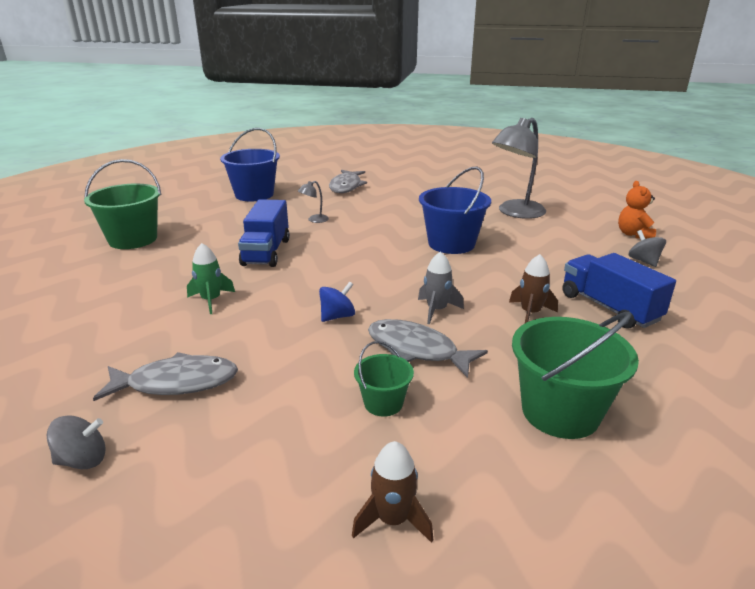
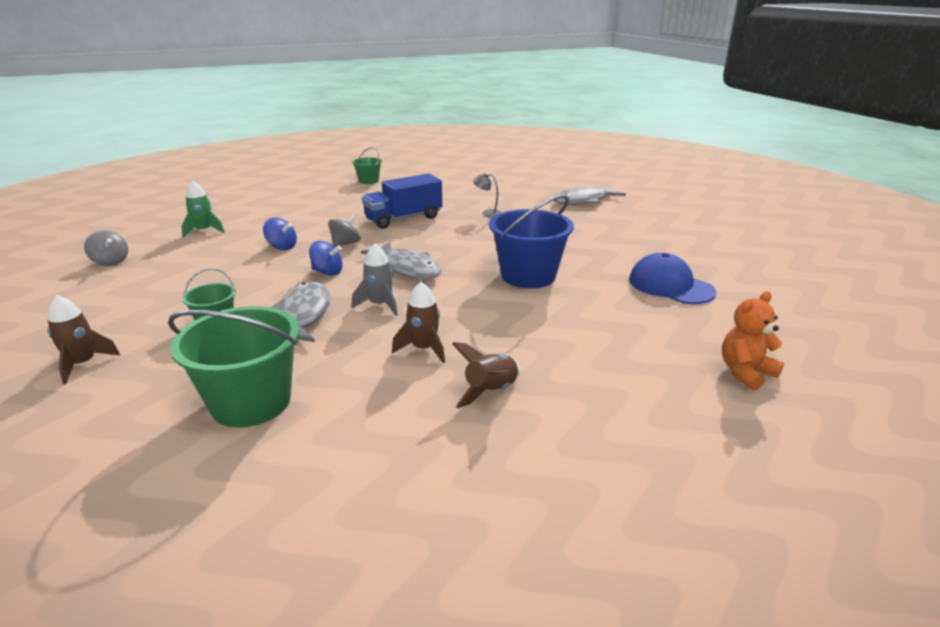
camera: 55 degrees right, 0 degrees up
green bucket [84,159,161,249] -> green bucket [352,147,382,184], size x0.52
grey fish [93,352,238,401] -> grey fish moved to [361,241,441,279]
green rocket [187,243,235,314] -> green rocket moved to [181,181,225,238]
blue bucket [220,128,280,202] -> none
grey lamp [492,118,546,219] -> blue cap [629,253,716,304]
blue truck [562,253,676,329] -> brown rocket [452,342,520,408]
grey spinning top [628,230,666,267] -> grey spinning top moved to [328,214,360,248]
none -> blue spinning top [263,218,297,250]

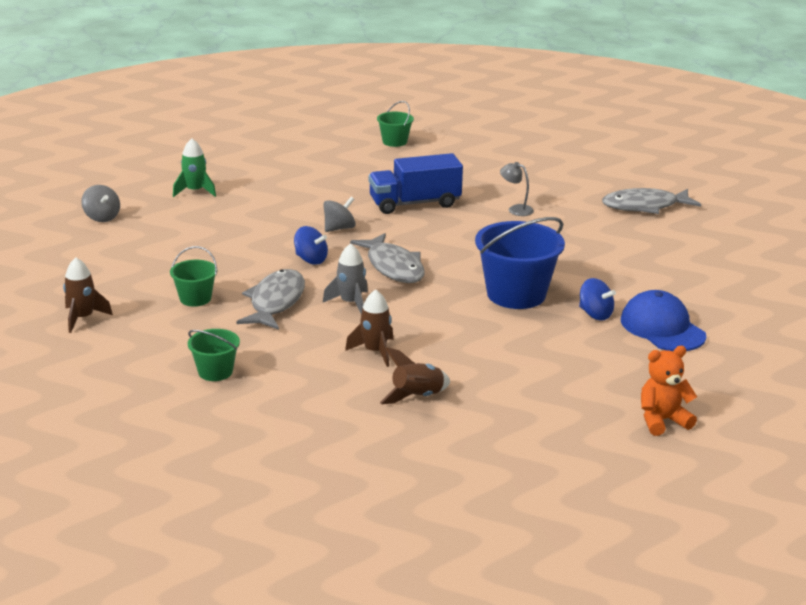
camera: 15 degrees right, 0 degrees up
green bucket [168,306,300,427] -> green bucket [188,329,240,381], size x0.52
blue spinning top [263,218,297,250] -> blue spinning top moved to [579,278,616,320]

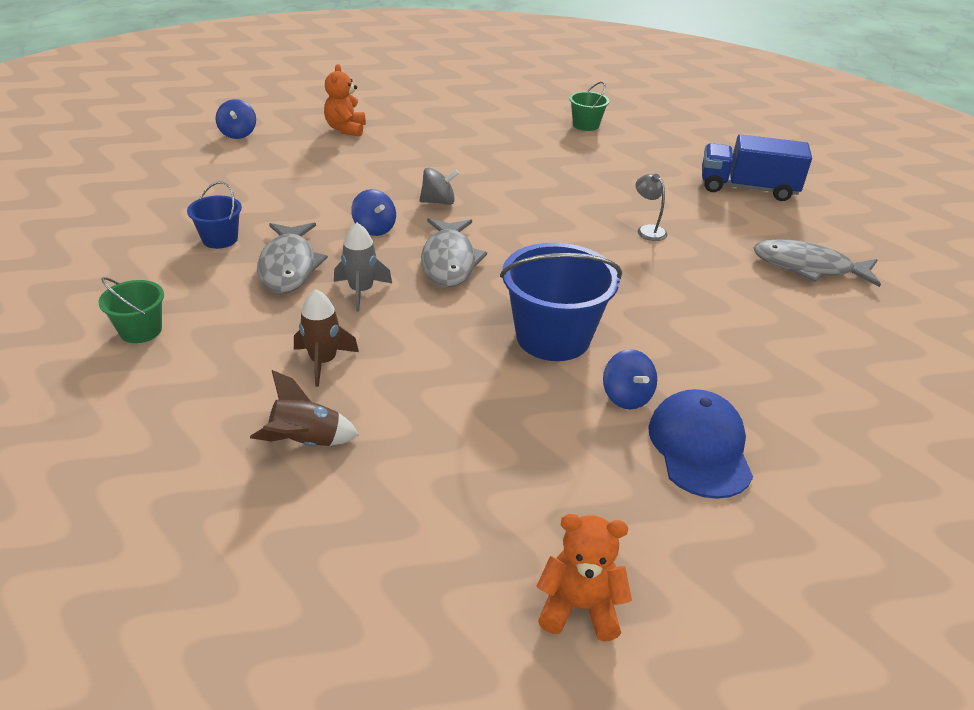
camera: 25 degrees right, 10 degrees up
brown rocket [63,258,113,333] -> none
grey spinning top [81,185,120,222] -> blue spinning top [216,99,256,139]
green bucket [170,246,218,307] -> blue bucket [187,181,242,249]
green rocket [173,138,216,197] -> orange teddy bear [324,64,366,137]
grey fish [236,269,305,330] -> grey fish turned 135 degrees clockwise [257,223,328,294]
blue truck [369,153,463,214] -> blue truck moved to [702,134,812,201]

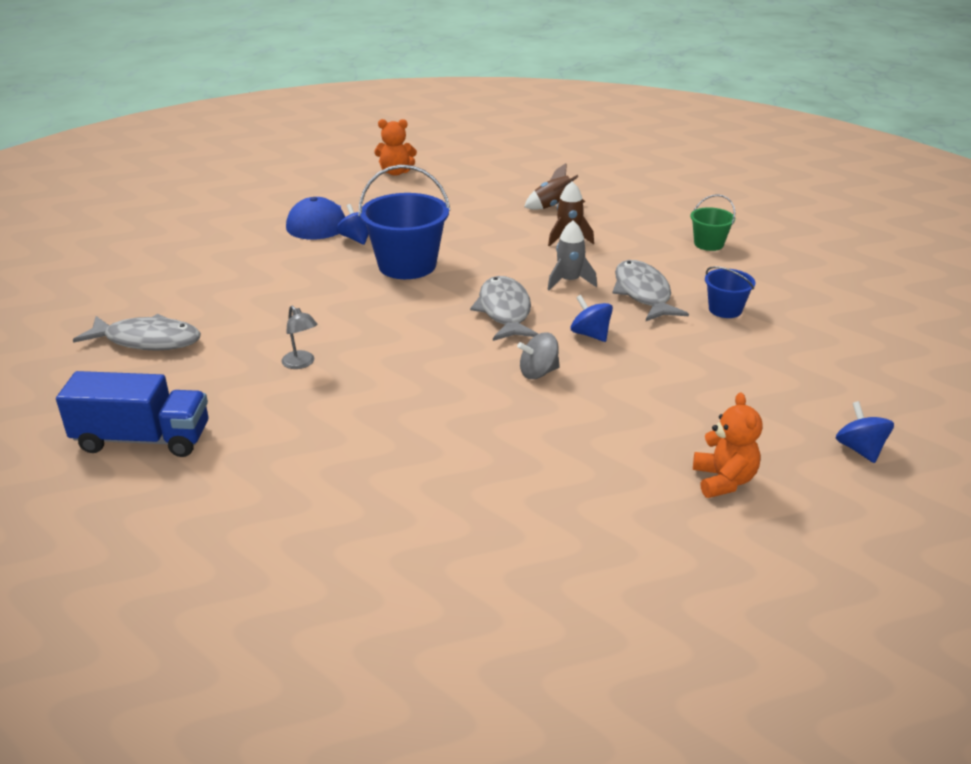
camera: 175 degrees right, 5 degrees down
green bucket [569,82,609,131] -> none

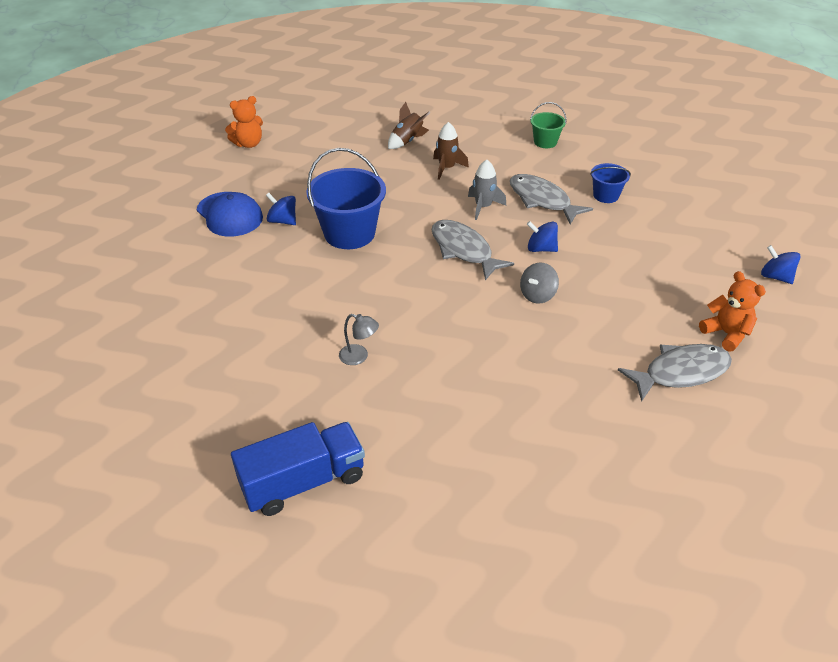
camera: 30 degrees left, 10 degrees up
grey fish [73,314,201,351] -> grey fish moved to [618,344,732,402]

